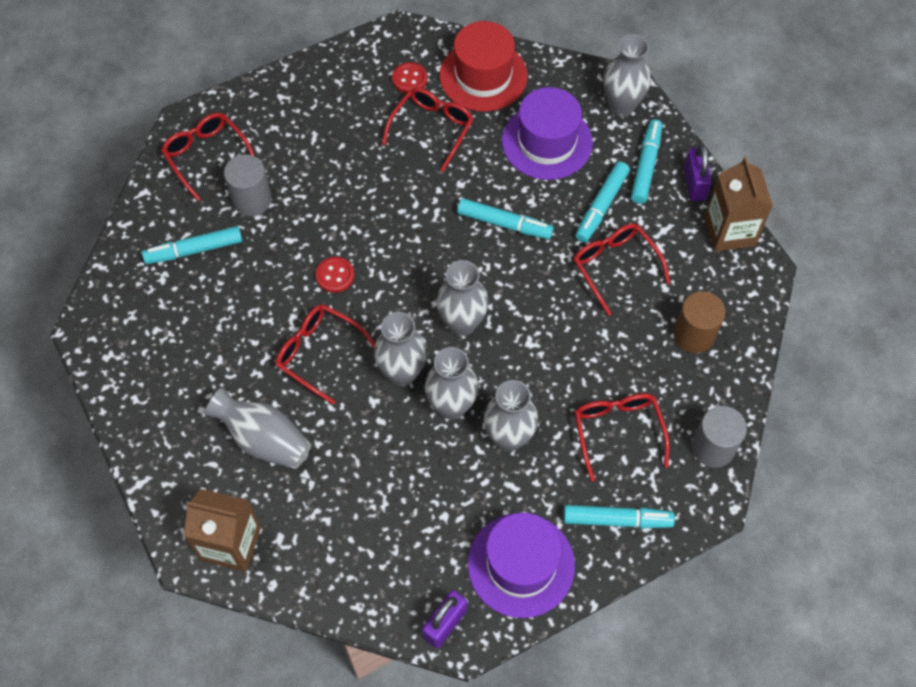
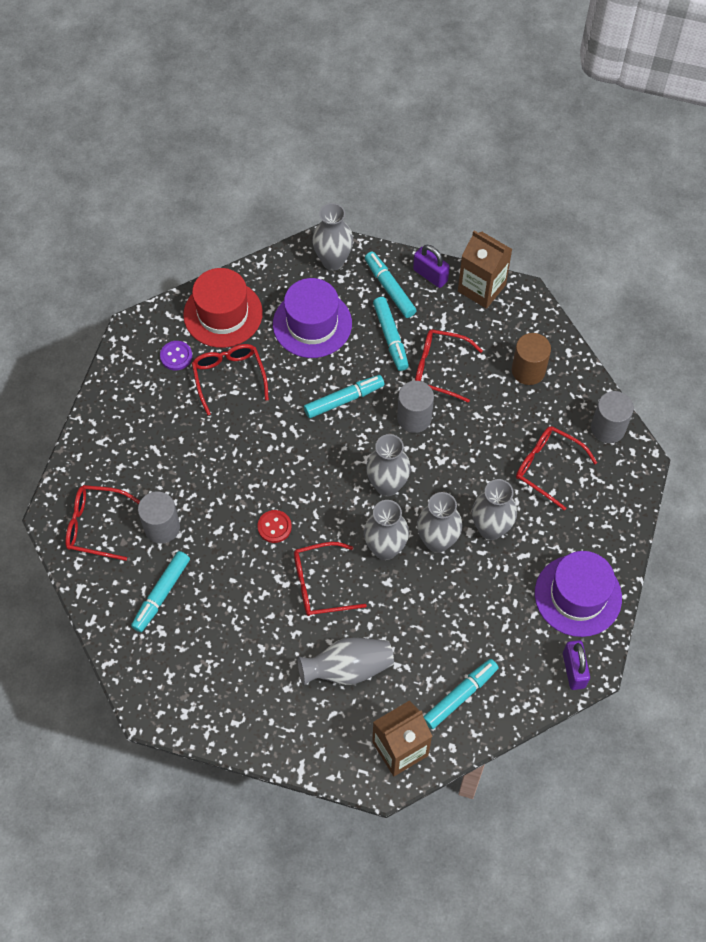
camera: 45 degrees left, 0 degrees up
red button [392,62,428,93] -> purple button [160,341,192,370]
turquoise marker [563,505,675,528] -> turquoise marker moved to [423,659,498,729]
none -> grey cylinder [397,381,434,433]

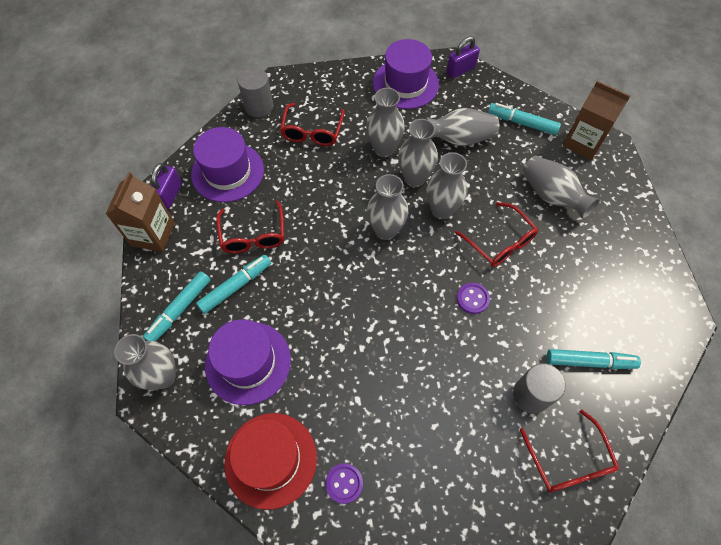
camera: 115 degrees left, 0 degrees up
red glasses [192,344,269,416] -> none
red button [257,510,292,543] -> purple button [457,283,490,314]
turquoise marker [304,375,385,418] -> none
grey cylinder [397,381,434,433] -> none
purple padlock [413,245,450,288] -> purple padlock moved to [151,163,182,209]
brown cylinder [512,333,551,385] -> purple hat [191,127,264,202]
none -> grey vase [423,108,499,146]

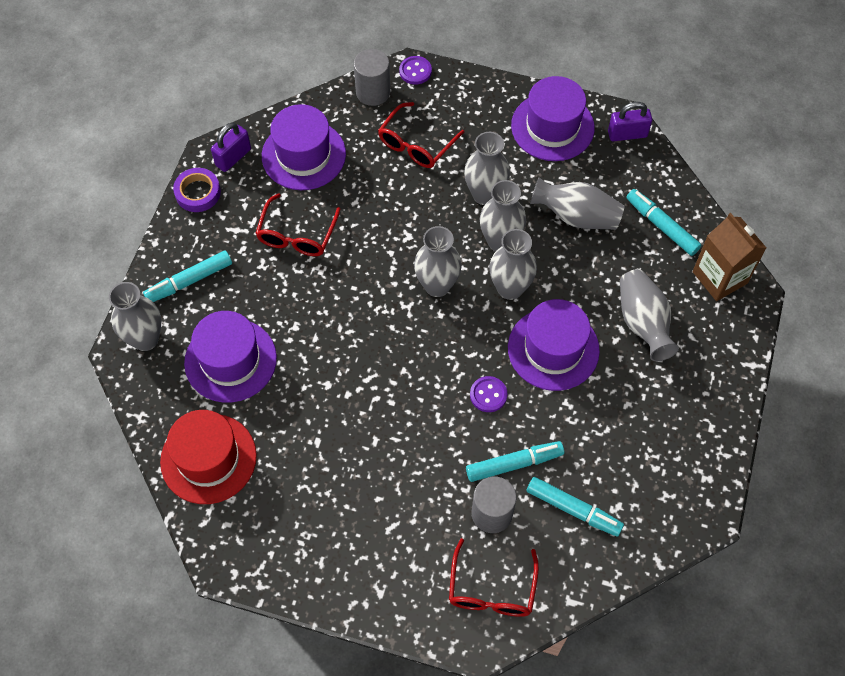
camera: 25 degrees right, 0 degrees up
brown carton [106,172,175,252] -> purple tape [173,168,221,212]
turquoise marker [196,255,271,314] -> turquoise marker moved to [466,441,564,482]
purple button [325,463,363,504] -> purple button moved to [399,56,432,85]
red glasses [455,202,539,267] -> purple hat [508,299,600,391]

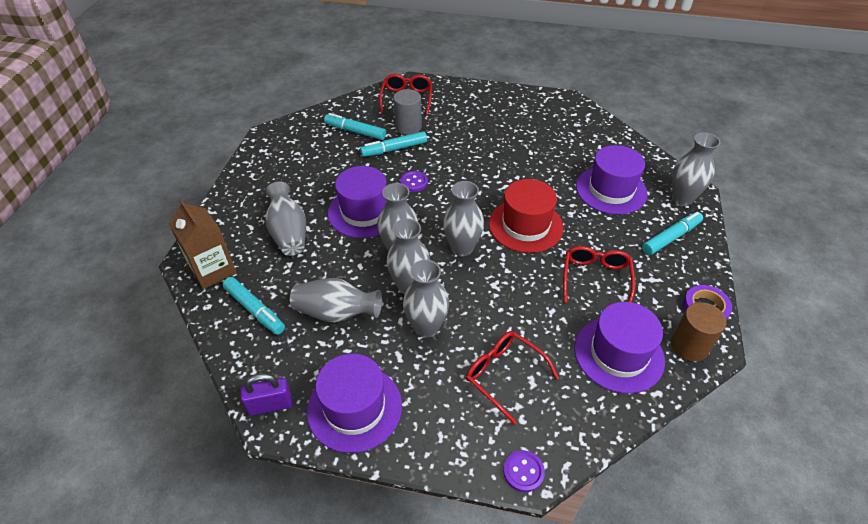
camera: 175 degrees right, 15 degrees down
red hat [160,410,257,504] -> red hat moved to [489,179,563,253]
purple padlock [211,122,251,172] -> brown cylinder [671,302,726,362]
grey cylinder [354,49,390,106] -> none
red glasses [378,102,464,168] -> red glasses turned 75 degrees counterclockwise [466,331,559,425]

